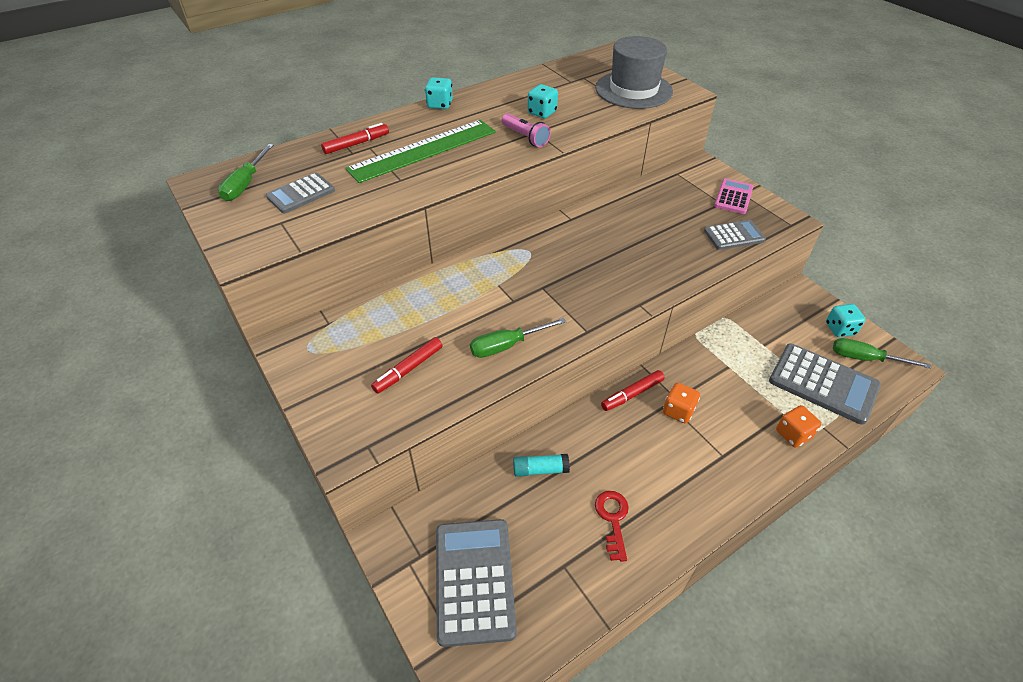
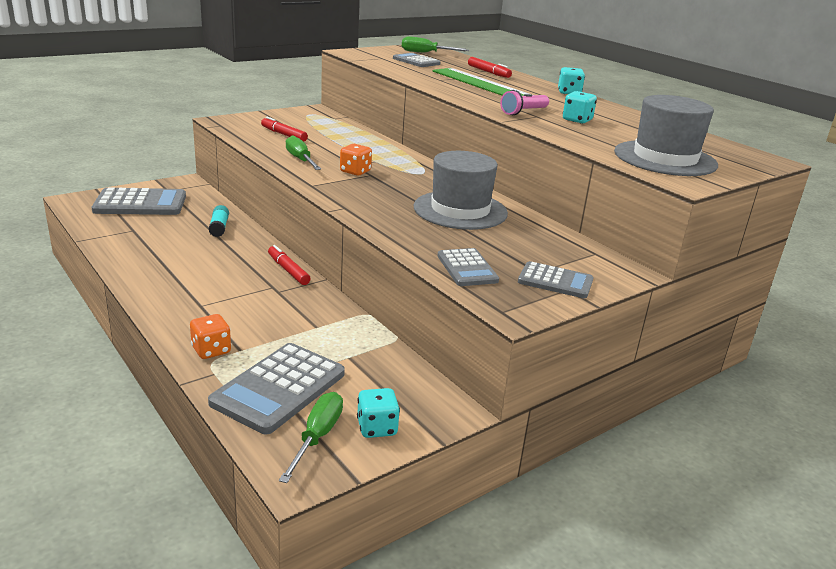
camera: 85 degrees right, 20 degrees down
red key [595,491,629,562] -> none
orange dice [663,383,700,423] -> orange dice moved to [340,144,372,176]
pink calculator [714,179,754,214] -> grey calculator [518,261,593,298]
none -> grey hat [413,151,508,230]

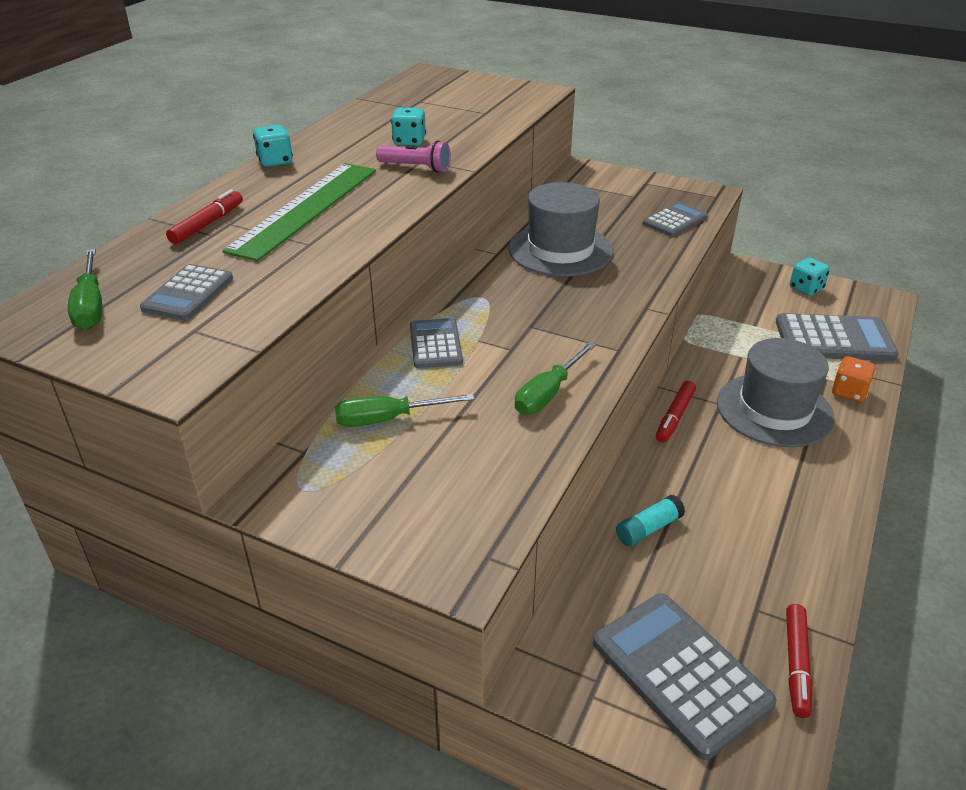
camera: 115 degrees left, 10 degrees up
red marker [261,117,308,142] -> red marker moved to [786,604,812,718]
green screwdriver [279,392,343,483] -> green screwdriver moved to [335,394,475,427]
orange dice [340,144,372,176] -> none
grey calculator [518,261,593,298] -> grey calculator moved to [410,318,463,368]
grey hat [614,95,718,176] -> grey hat moved to [717,338,835,447]

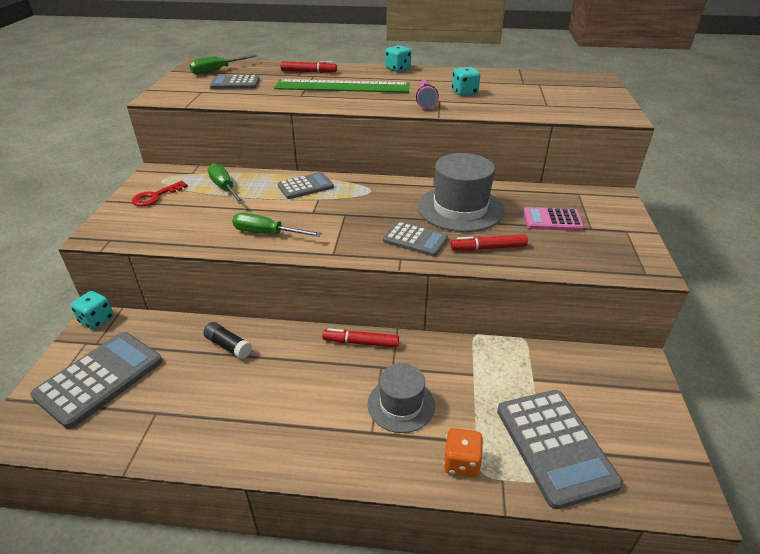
camera: 70 degrees right, 0 degrees up
turquoise glue stick [616,495,685,546] -> black glue stick [203,322,252,359]
grey calculator [643,202,708,237] -> grey calculator moved to [383,222,448,256]
grey hat [717,338,835,447] -> grey hat [367,363,435,433], size x0.63
red marker [786,604,812,718] -> red marker moved to [451,234,528,251]
turquoise dice [790,258,830,296] -> turquoise dice moved to [71,291,114,329]
none -> red key [132,181,188,206]
none -> pink calculator [523,207,584,231]

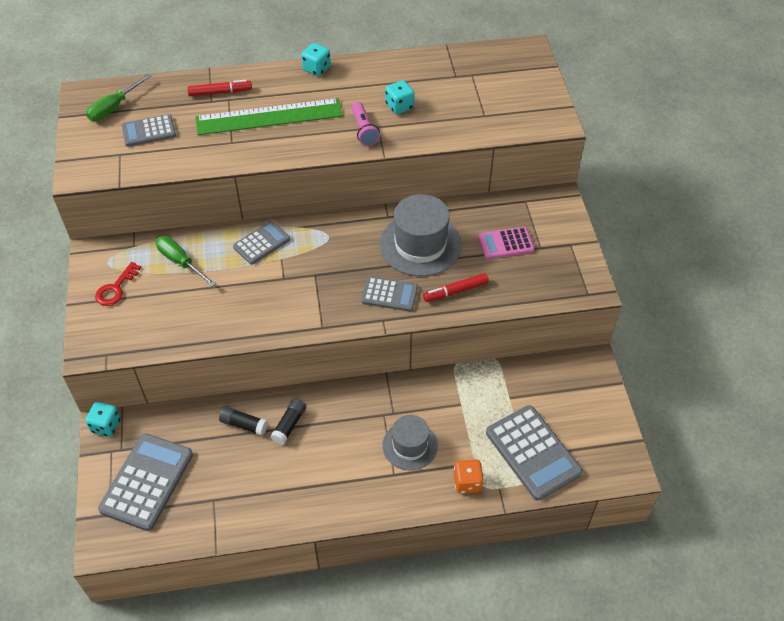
camera: 15 degrees left, 15 degrees up
green screwdriver [232,213,322,237] -> none
red marker [322,328,399,348] -> none
none -> black glue stick [270,399,306,445]

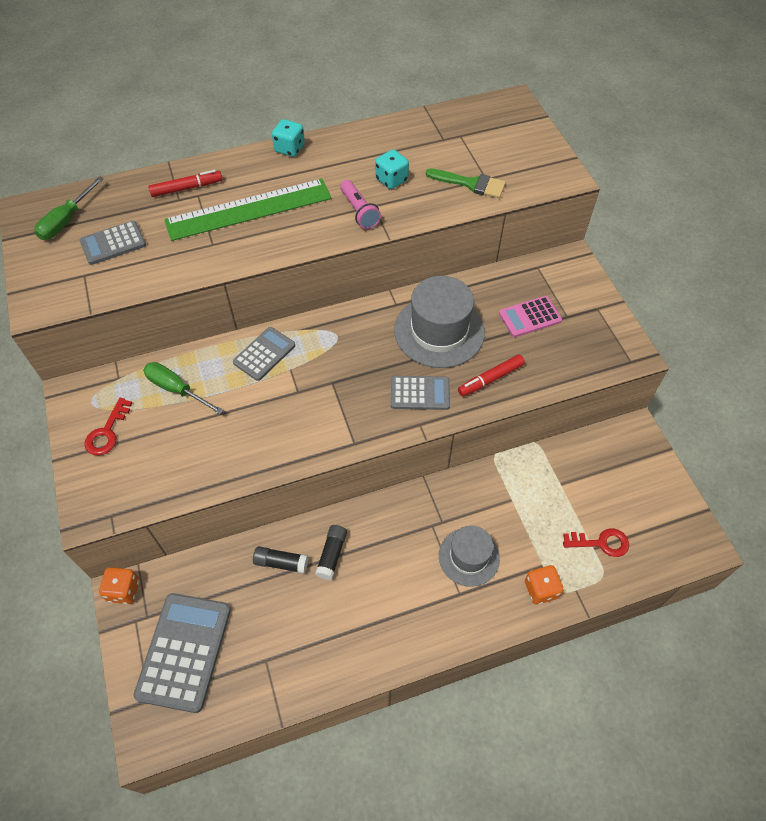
camera: 10 degrees left, 5 degrees up
turquoise dice [85,402,121,437] -> orange dice [99,567,139,604]
grey calculator [486,405,583,501] -> red key [563,528,629,557]
none -> green brush [426,169,506,198]

